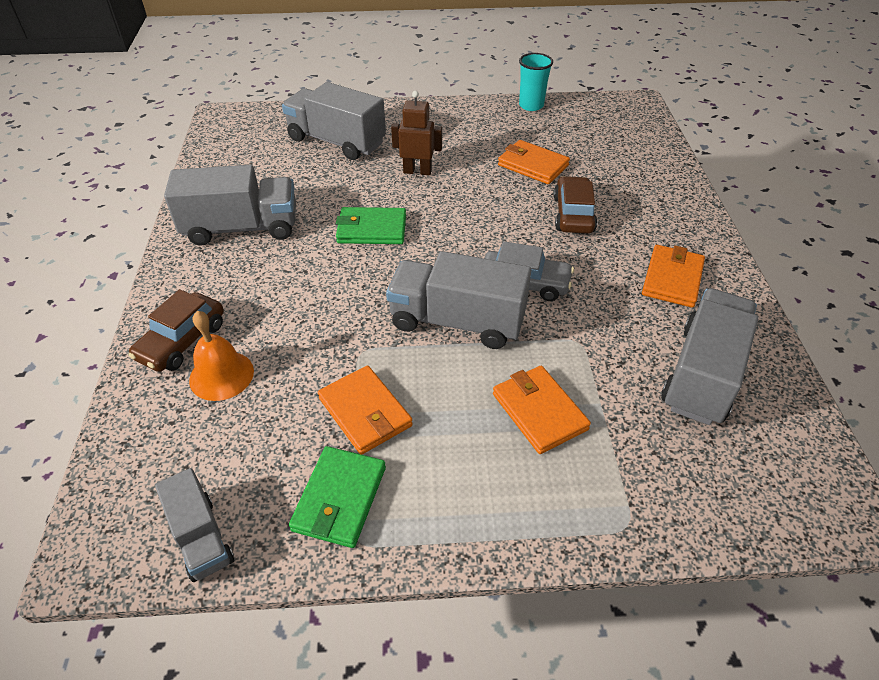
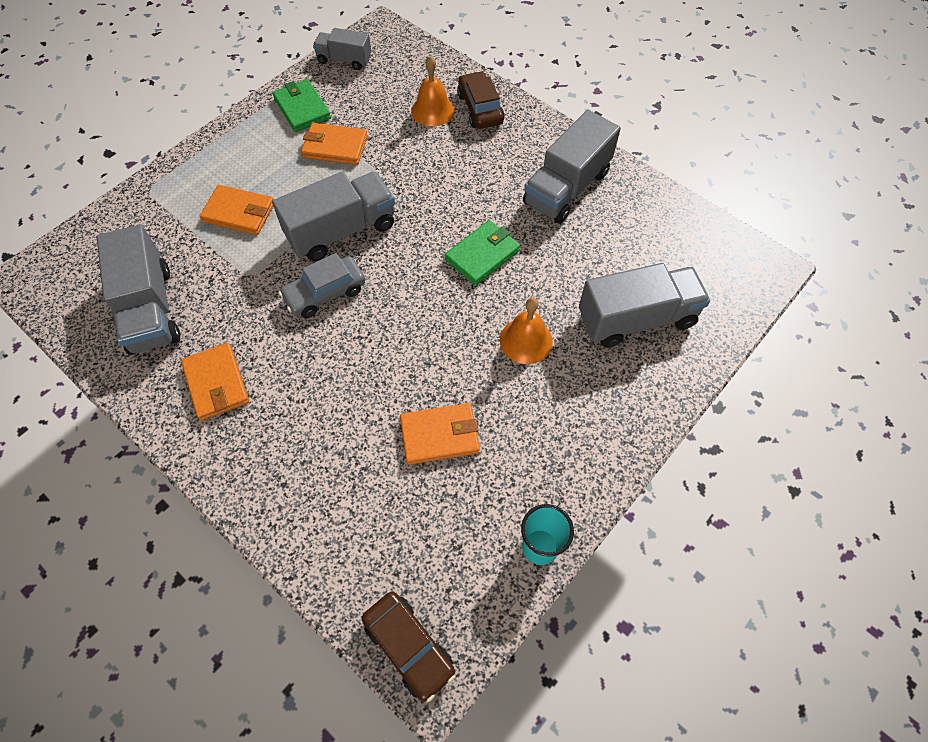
camera: 135 degrees right, 15 degrees up
brown robot [391,91,442,175] -> orange bell [500,298,553,364]
brown car [553,176,597,233] -> brown car moved to [361,592,456,702]

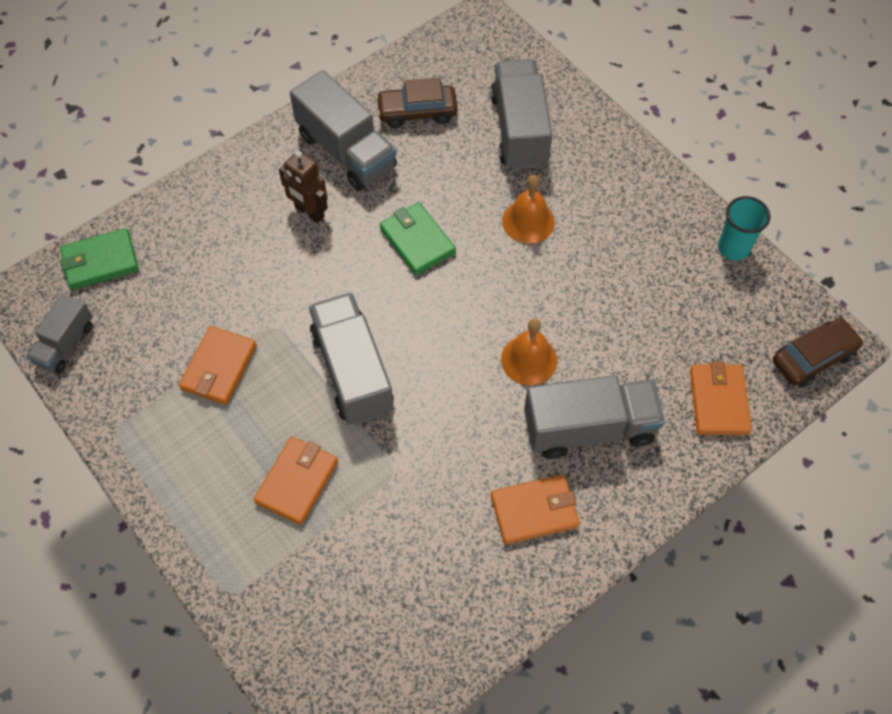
camera: 80 degrees left, 0 degrees up
grey truck [97,225,180,355] -> grey truck moved to [524,375,665,459]
green wallet [272,79,331,132] -> green wallet moved to [60,228,139,290]
grey car [279,253,365,318] -> none
orange wallet [400,403,480,465] -> orange wallet moved to [690,362,752,435]
orange bell [411,56,455,126] -> orange bell moved to [501,318,557,385]
brown car [457,71,504,129] -> brown car moved to [376,78,458,128]
none -> brown robot [279,151,328,223]

